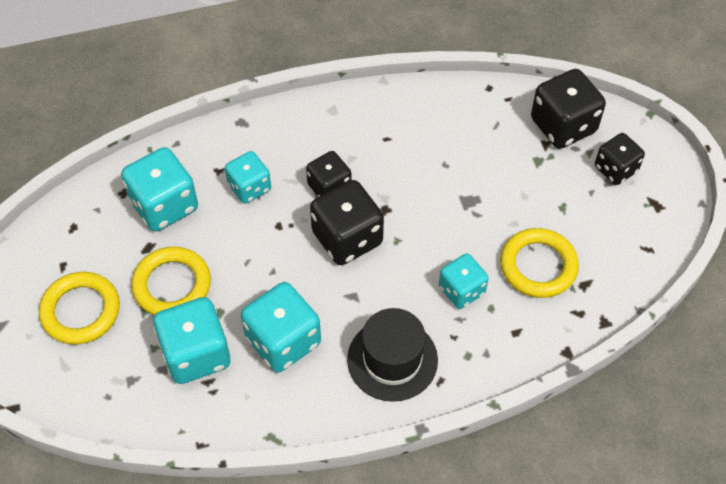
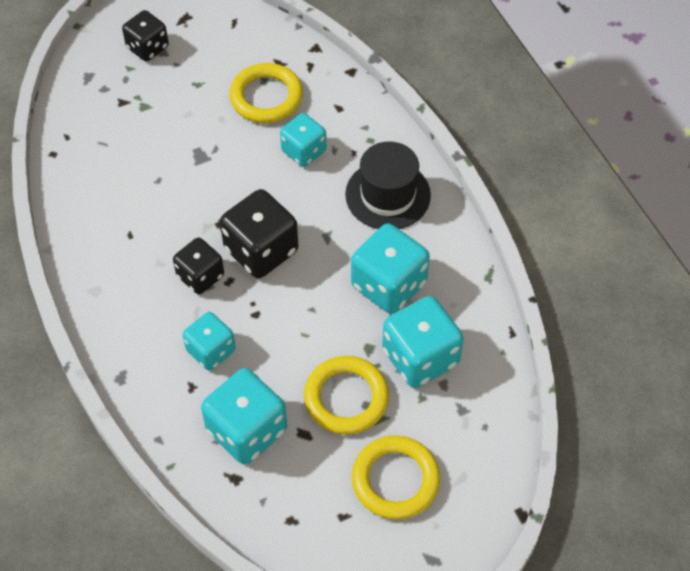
camera: 100 degrees left, 0 degrees up
black dice [531,69,606,149] -> none

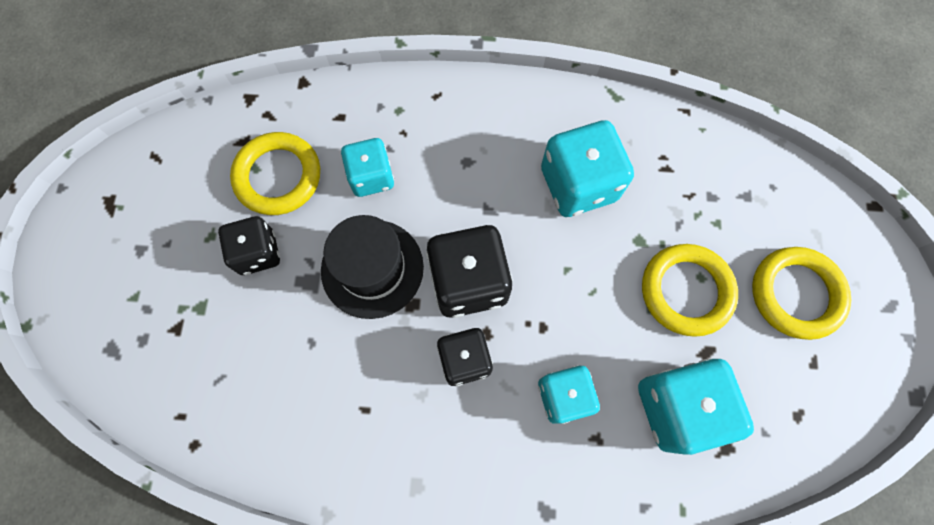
camera: 60 degrees left, 15 degrees up
black dice [122,10,169,61] -> black dice moved to [218,216,280,275]
black hat [345,141,431,229] -> black hat moved to [321,215,424,319]
turquoise dice [382,296,464,388] -> none

